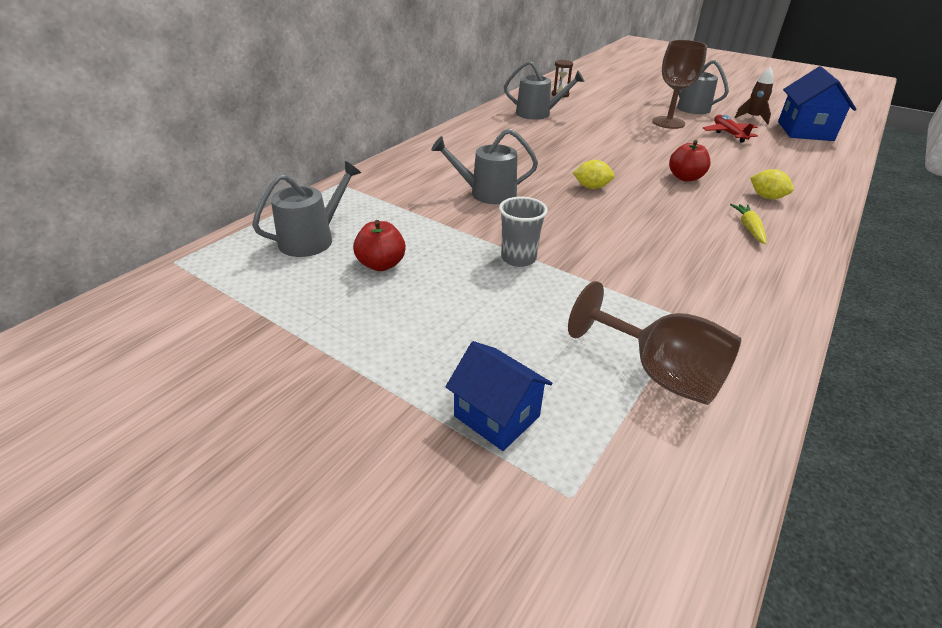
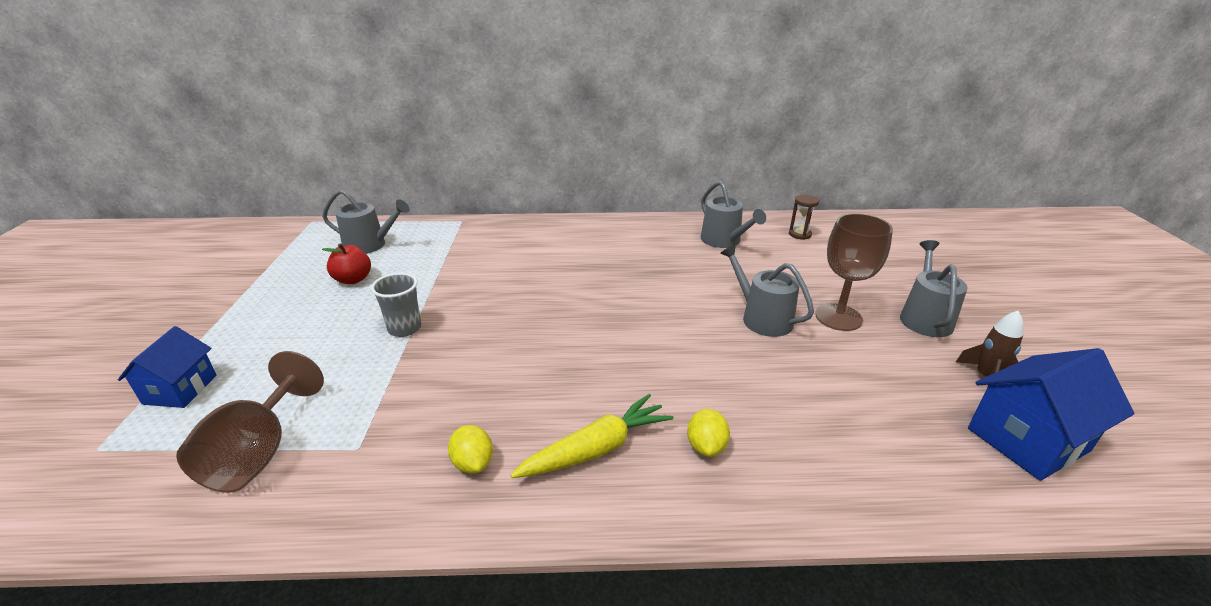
camera: 55 degrees right, 5 degrees down
grey watering can [431,129,538,204] -> grey watering can moved to [720,244,814,337]
yellow lemon [573,160,614,189] -> yellow lemon moved to [448,425,493,474]
red apple [669,140,711,181] -> none
red plane [703,115,758,143] -> none
yellow carrot [730,204,766,244] -> yellow carrot [511,394,674,478], size x1.68

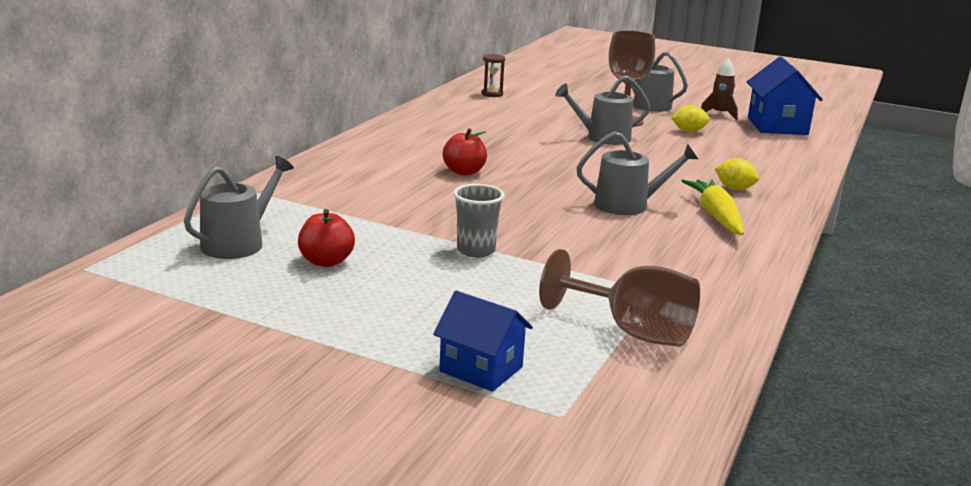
camera: 65 degrees left, 10 degrees down
yellow lemon [448,425,493,474] -> yellow lemon moved to [671,105,710,132]
grey watering can [701,181,766,248] -> grey watering can moved to [576,131,698,215]
none -> red apple [443,128,487,175]

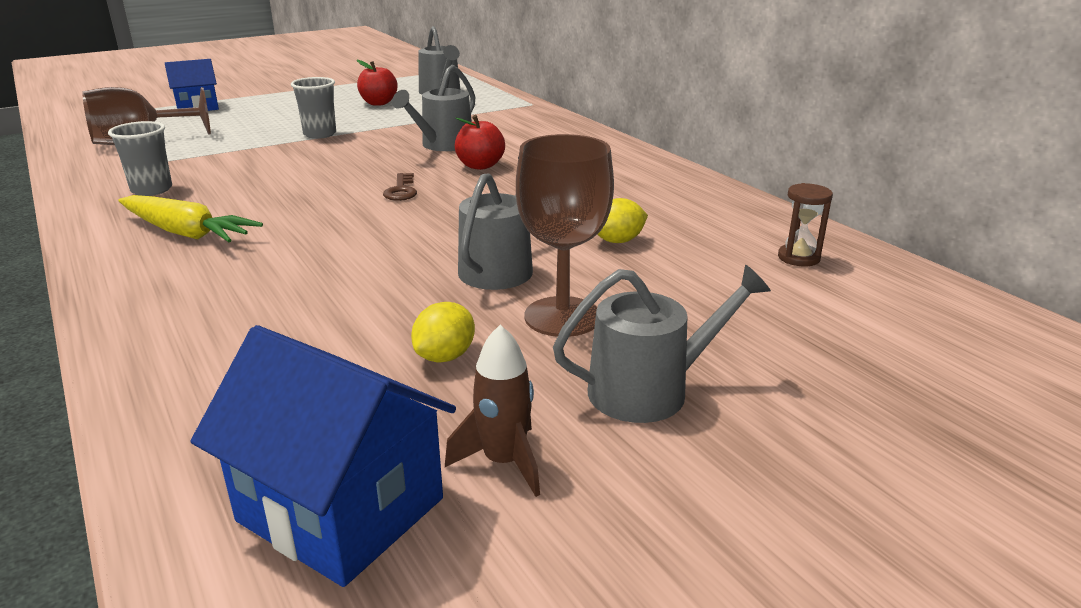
camera: 125 degrees right, 5 degrees up
grey watering can [576,131,698,215] -> grey watering can moved to [392,65,475,151]
yellow lemon [715,158,759,190] -> yellow lemon moved to [597,198,648,243]
none -> grey cup [108,121,172,196]
none -> brown key [383,173,417,201]

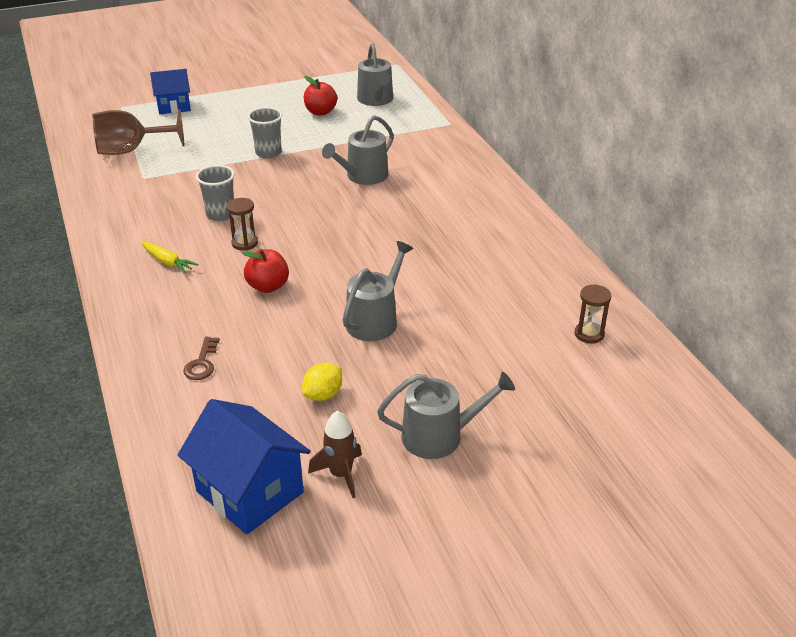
camera: 10 degrees right, 10 degrees up
grey cup [108,121,172,196] -> grey cup moved to [196,165,235,221]
yellow carrot [118,195,263,242] -> yellow carrot [141,242,199,274], size x0.60
brown key [383,173,417,201] -> brown key moved to [183,337,220,380]
red apple [455,115,505,170] -> red apple moved to [242,249,289,293]
brown goblet [516,134,614,337] -> none
yellow lemon [597,198,648,243] -> none
none -> brown hourglass [227,198,258,251]

